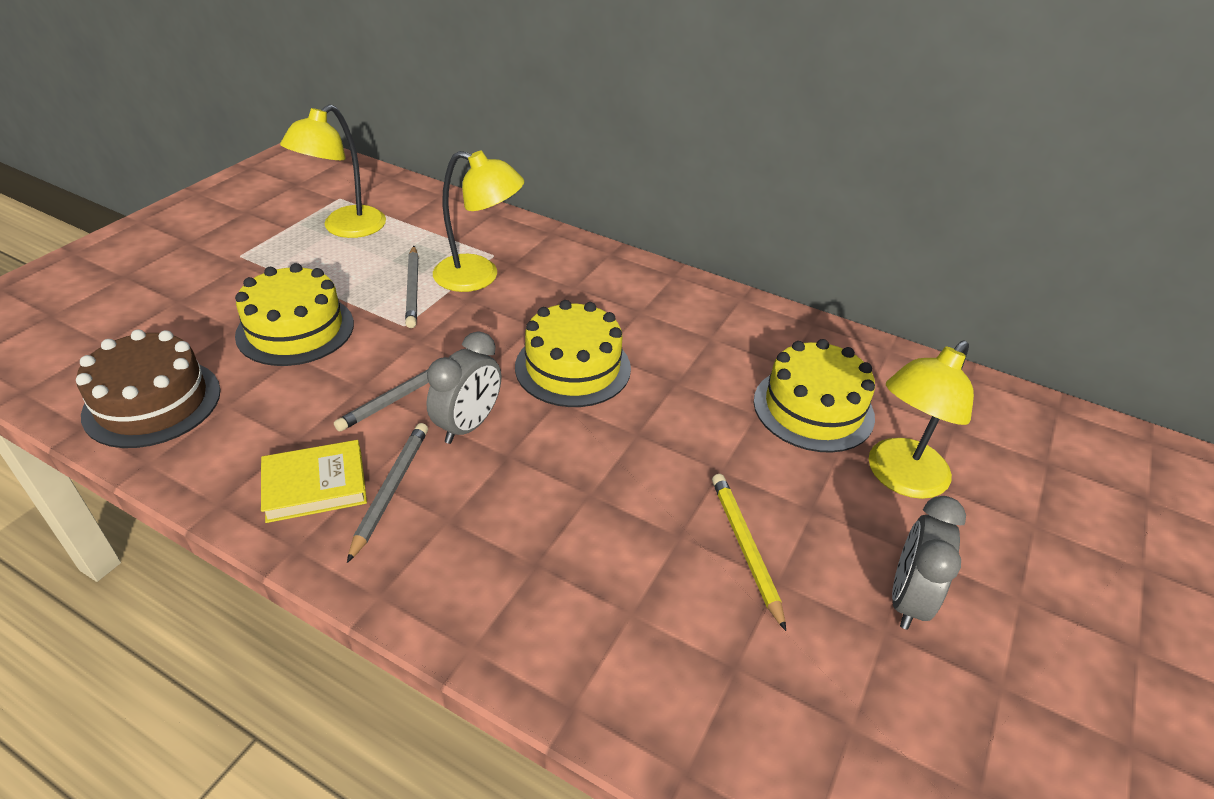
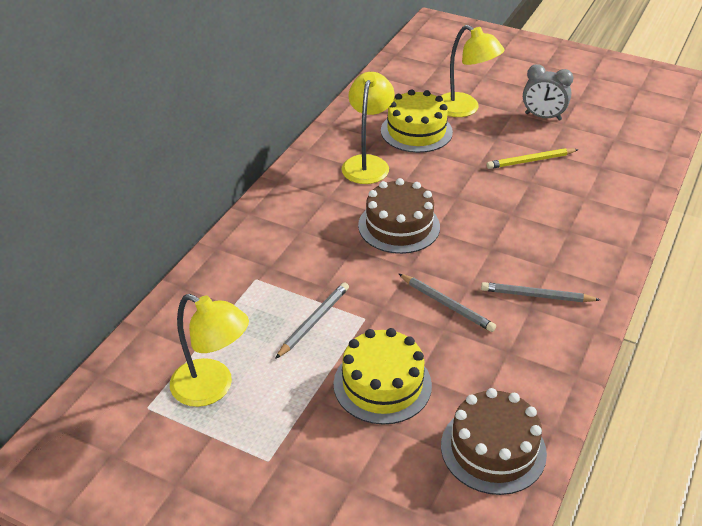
camera: 90 degrees left, 0 degrees up
yellow book [261,440,367,523] -> none
grey pencil [405,246,418,328] -> grey pencil turned 45 degrees counterclockwise [275,282,349,359]
grey clock [427,331,501,444] -> none
yellow lamp [433,151,524,292] -> yellow lamp moved to [341,72,395,184]
yellow cake [515,300,631,407] -> brown cake [358,178,440,254]

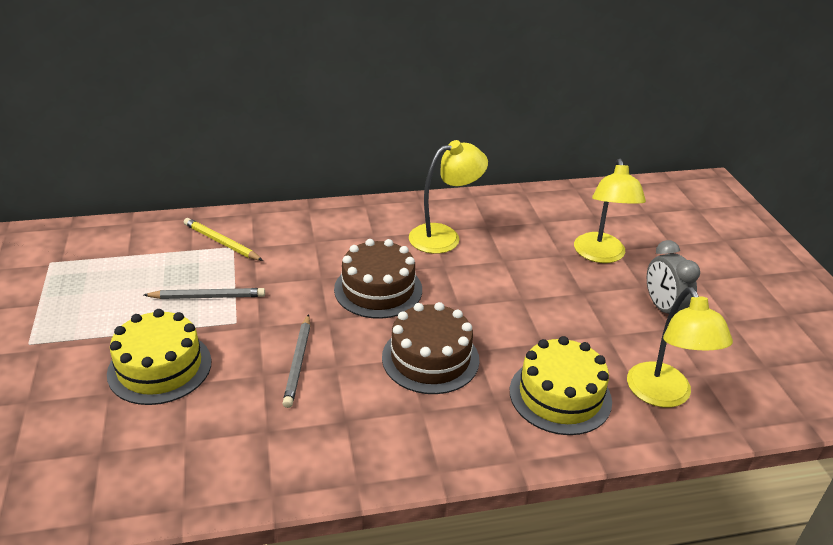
camera: 50 degrees right, 5 degrees down
yellow lamp [170,294,249,407] -> yellow lamp moved to [627,287,733,408]
yellow cake [381,89,453,153] -> yellow cake moved to [510,336,612,435]
brown cake [441,388,547,495] -> brown cake moved to [382,302,479,394]
grey pencil [481,282,600,302] -> none
yellow pencil [487,148,579,169] -> yellow pencil moved to [184,218,263,261]

